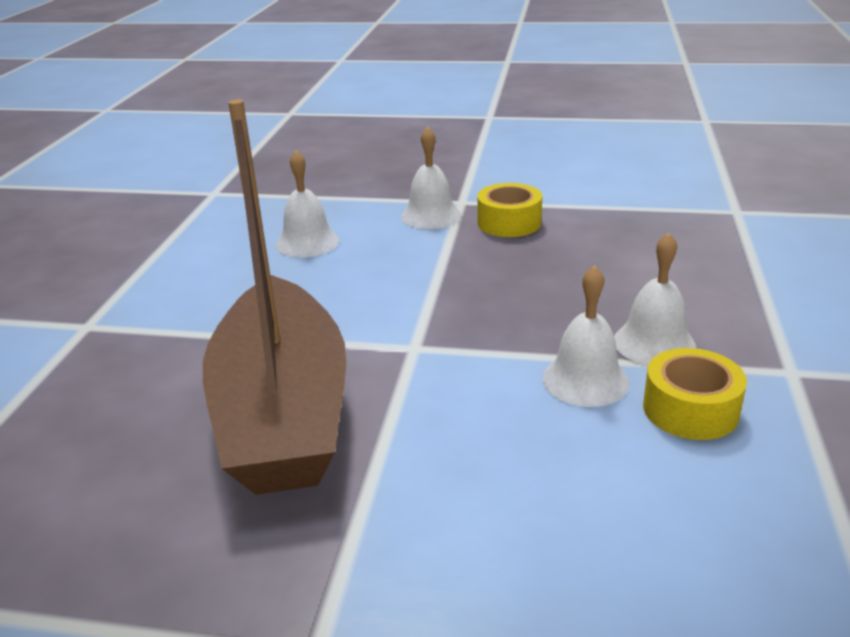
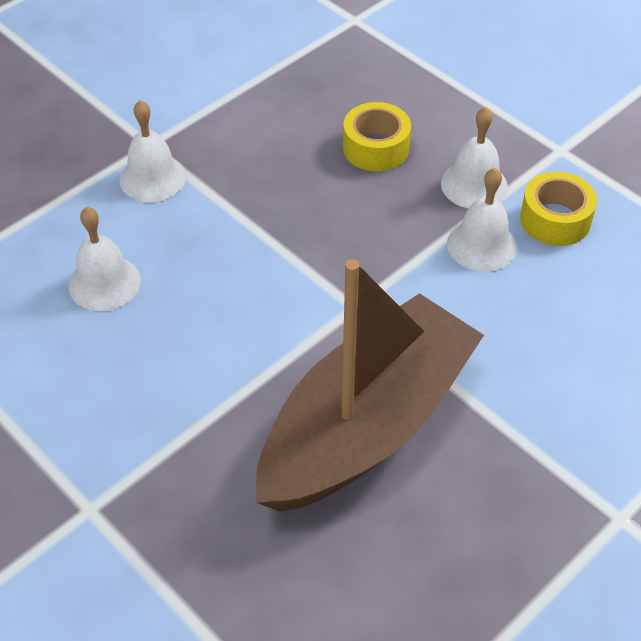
camera: 55 degrees left, 20 degrees up
brown boat [203,99,346,495] -> brown boat turned 75 degrees counterclockwise [256,259,484,512]
yellow tape [477,183,542,237] -> yellow tape moved to [343,102,411,171]

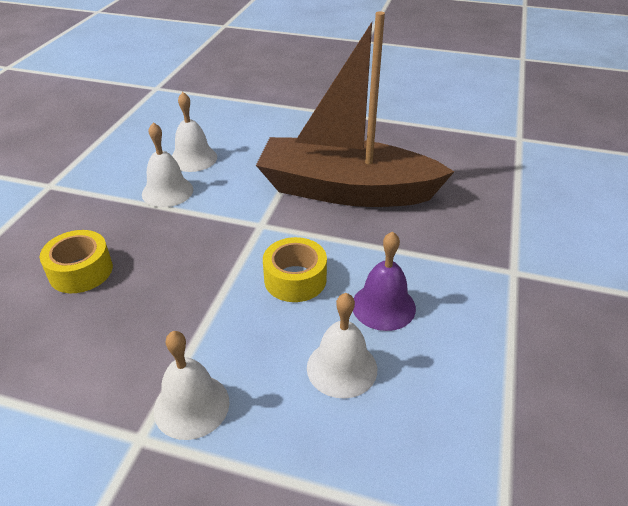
camera: 120 degrees left, 10 degrees down
white bell [441,107,508,208] -> white bell moved to [172,92,217,172]
yellow tape [520,172,597,246] -> yellow tape moved to [263,237,327,302]
none -> purple bell [353,231,416,331]

